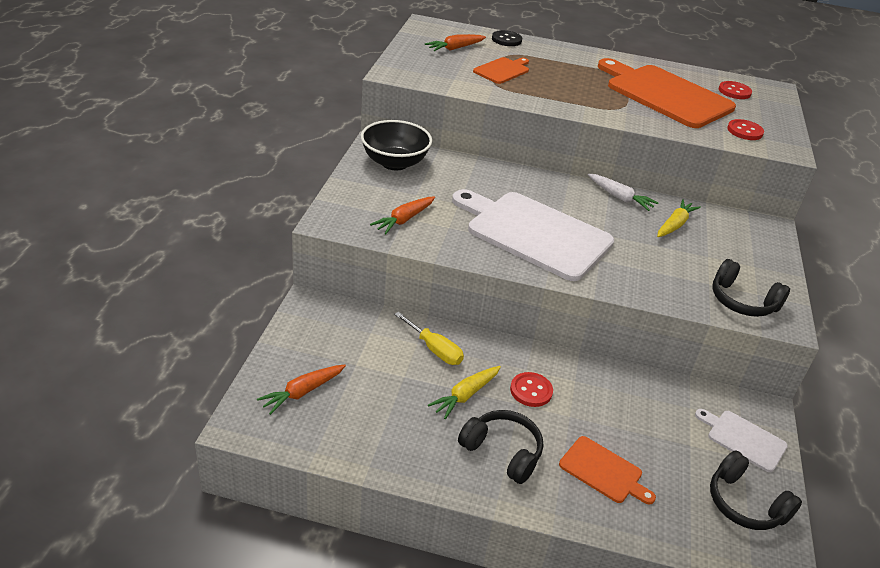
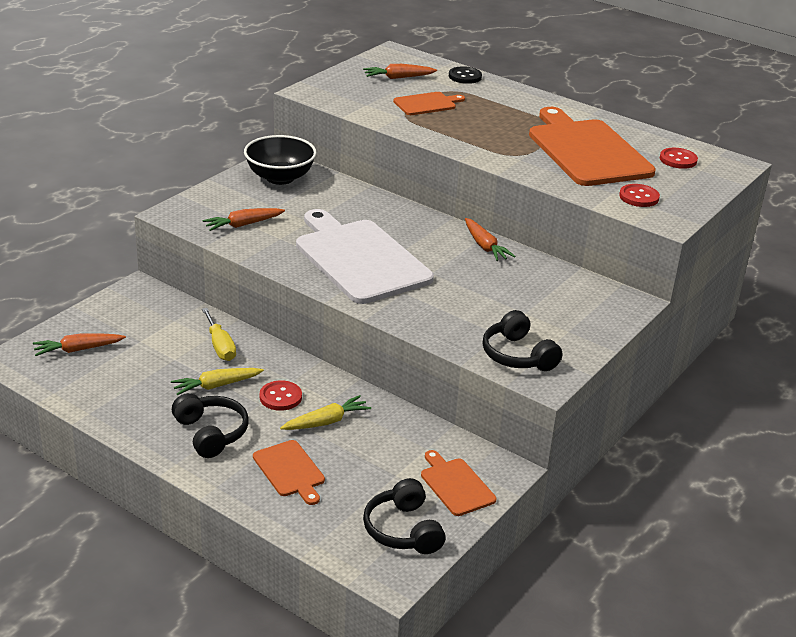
camera: 25 degrees right, 5 degrees down
white carrot [588,174,658,211] -> orange carrot [465,218,516,261]
yellow carrot [657,200,701,237] -> yellow carrot moved to [280,395,371,430]
white cutting board [695,409,788,472] -> orange cutting board [421,450,496,516]

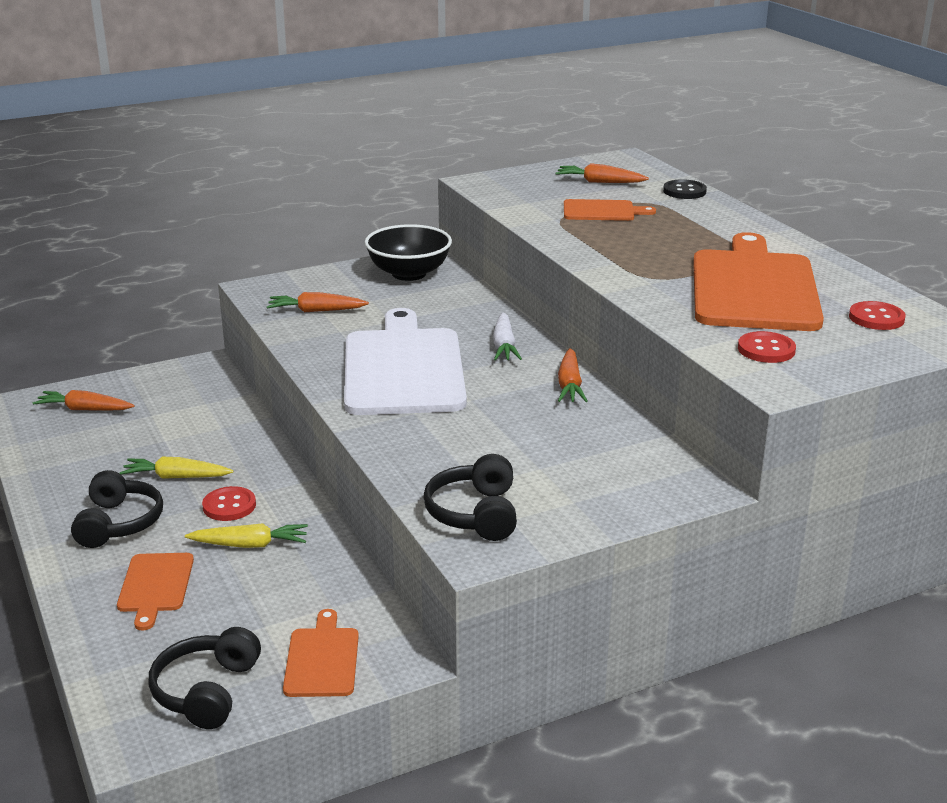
camera: 30 degrees right, 5 degrees down
yellow screwdriver [202,308,236,361] -> none
none -> white carrot [493,312,522,360]

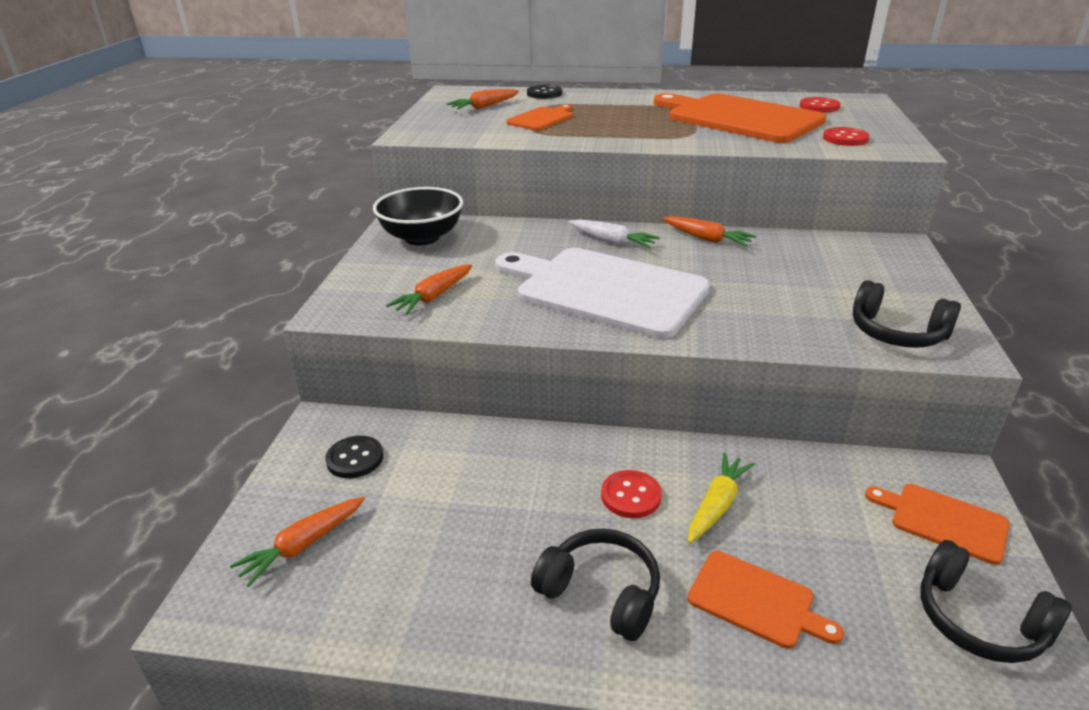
camera: 55 degrees left, 5 degrees up
yellow carrot [120,456,234,479] -> none
none -> black button [325,436,383,478]

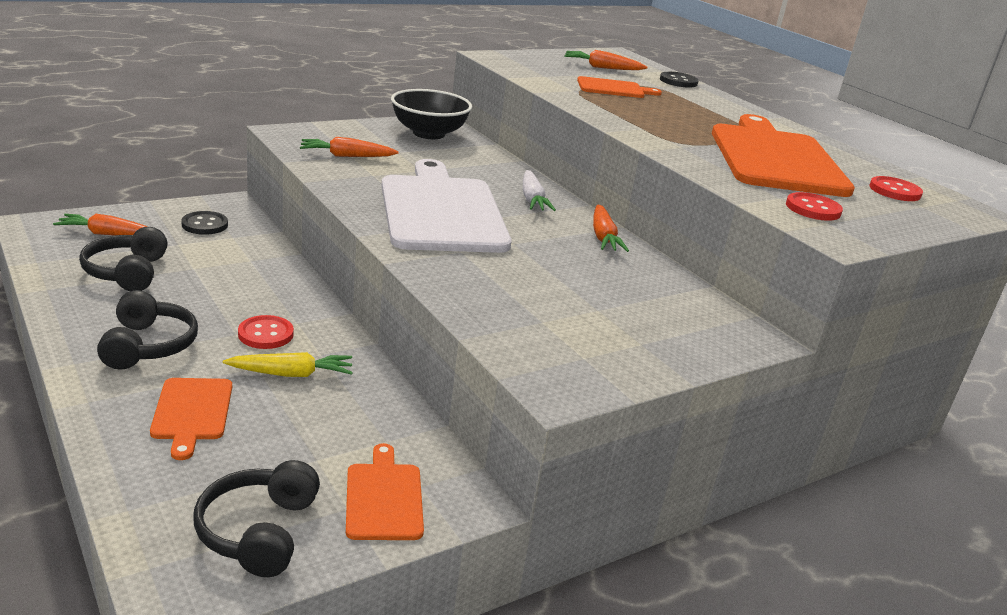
camera: 45 degrees right, 5 degrees down
black headphones [853,280,961,348] -> black headphones moved to [79,227,168,291]

